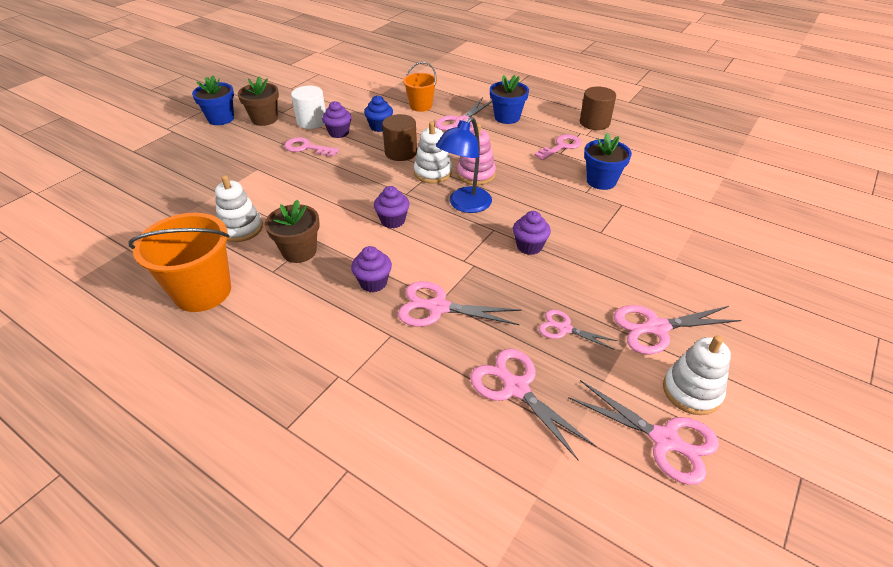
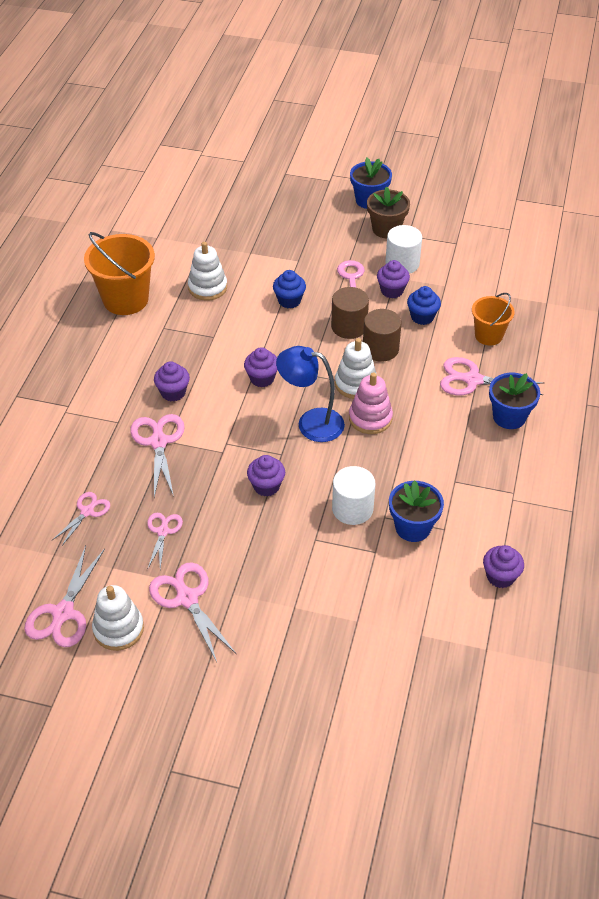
camera: 70 degrees right, 5 degrees up
brown flower pot [265,200,320,263] -> none
pink scissors [470,349,596,461] -> pink scissors [52,492,110,546], size x0.61
pink key [534,134,582,160] -> none
brown cylinder [580,87,616,130] -> brown cylinder moved to [331,287,369,339]
none -> blue cupcake [273,270,306,308]
none -> white cylinder [332,466,375,525]
none -> purple cupcake [483,545,524,588]

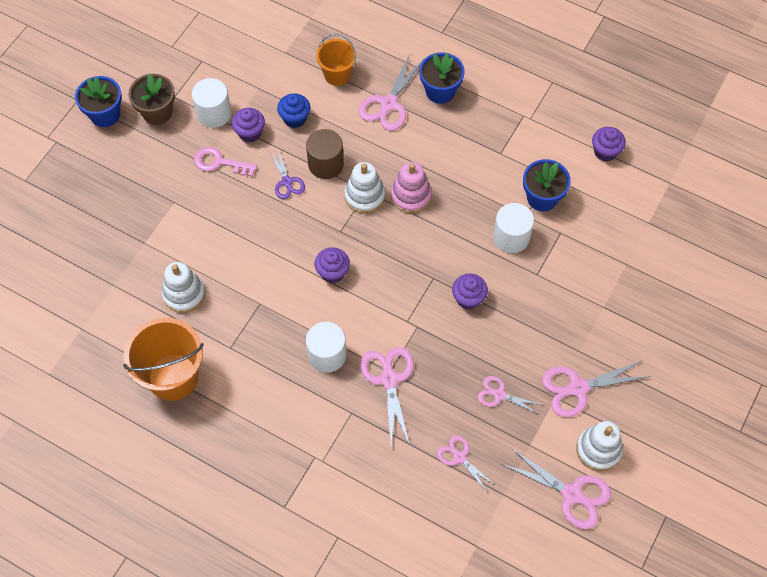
camera: 75 degrees left, 15 degrees up
pink scissors [130,414,185,497] -> pink scissors turned 75 degrees clockwise [360,347,414,446]
purple cupcake [154,361,190,401] -> white cylinder [306,322,347,373]
blue cupcake [273,270,306,308] -> none
blue lamp [276,346,345,442] -> none
brown cylinder [331,287,369,339] -> purple scissors [269,147,305,199]

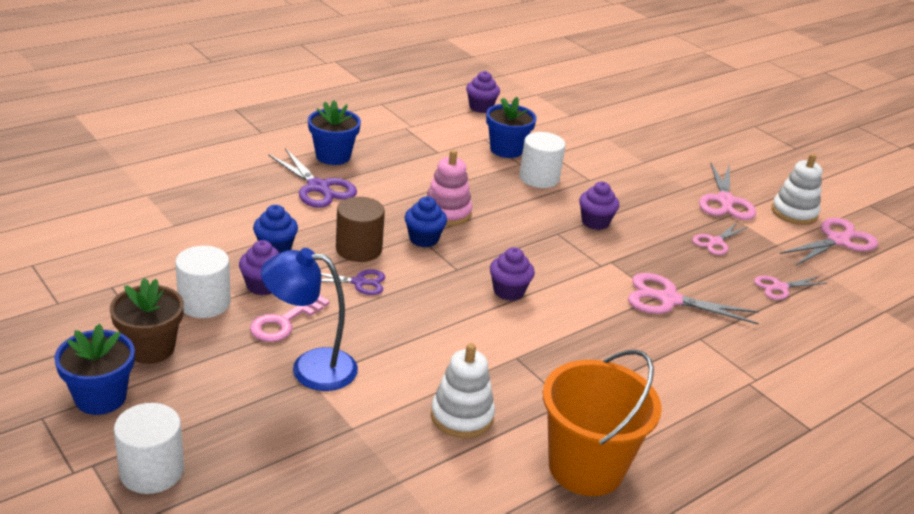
camera: 70 degrees left, 30 degrees down
white cylinder [306,322,347,373] -> white cylinder moved to [114,403,184,494]
orange bucket [316,34,357,86] -> none
white stacking toy [344,162,385,214] -> blue cupcake [405,197,447,247]
pink scissors [359,54,425,131] -> purple scissors [268,148,357,208]
none -> blue lamp [261,248,358,391]

